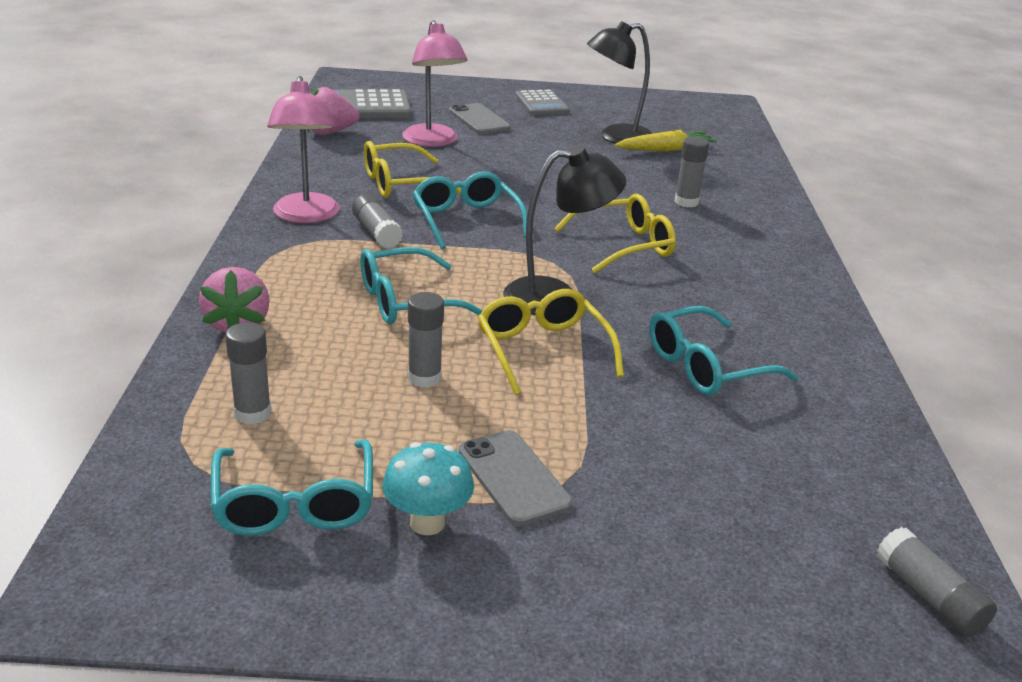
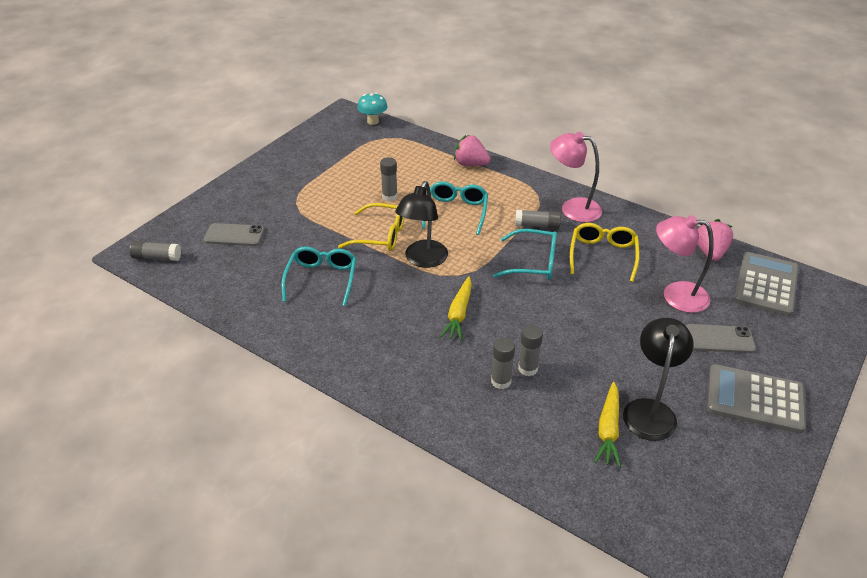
camera: 125 degrees right, 10 degrees up
turquoise glasses [211,440,373,536] -> none
grey glue stick [225,322,271,425] -> grey glue stick moved to [518,325,543,376]
turquoise mushroom [383,442,474,535] -> turquoise mushroom moved to [357,93,387,125]
grey phone [459,430,573,526] -> grey phone moved to [204,223,265,246]
grey calculator [515,90,569,115] -> grey calculator [707,364,806,433], size x1.52
yellow glasses [554,194,676,273] -> yellow carrot [440,276,472,341]

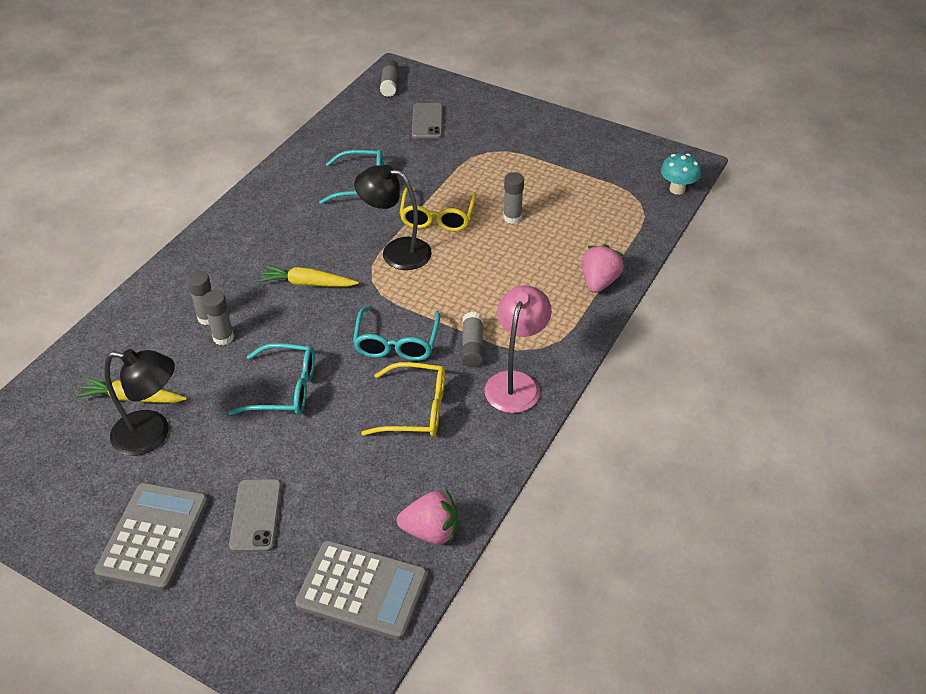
camera: 85 degrees right, 5 degrees up
turquoise glasses [422,181,488,235] -> turquoise glasses moved to [229,343,315,415]
pink lamp [656,215,714,313] -> none

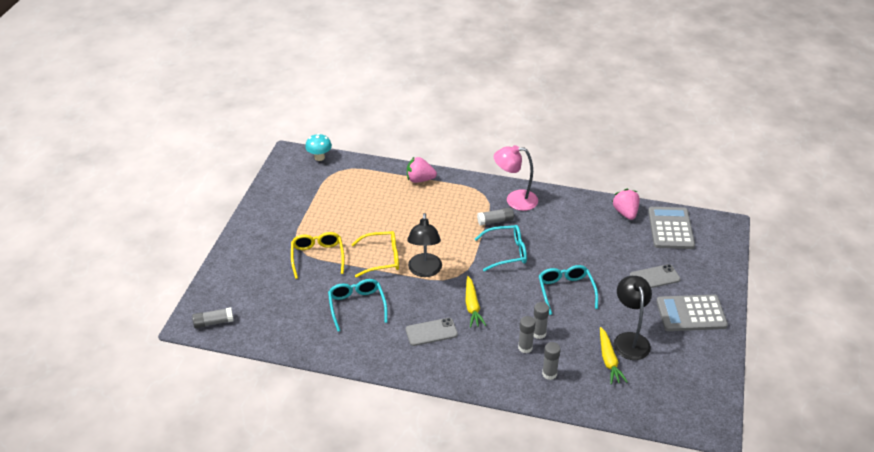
camera: 105 degrees left, 5 degrees down
yellow glasses [361,362,445,436] -> yellow glasses moved to [291,232,345,279]
grey phone [412,103,443,139] -> grey phone moved to [406,318,458,346]
grey glue stick [503,172,524,224] -> grey glue stick moved to [542,342,561,380]

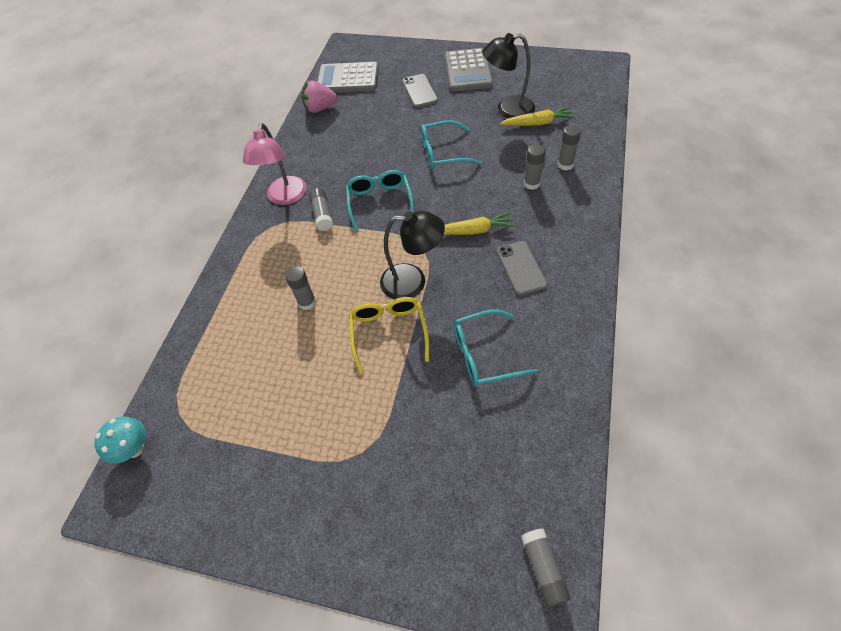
camera: 85 degrees left, 15 degrees up
yellow glasses [291,232,345,279] -> none
pink strawberry [407,157,437,183] -> none
grey glue stick [534,302,549,339] -> grey glue stick moved to [285,266,316,310]

